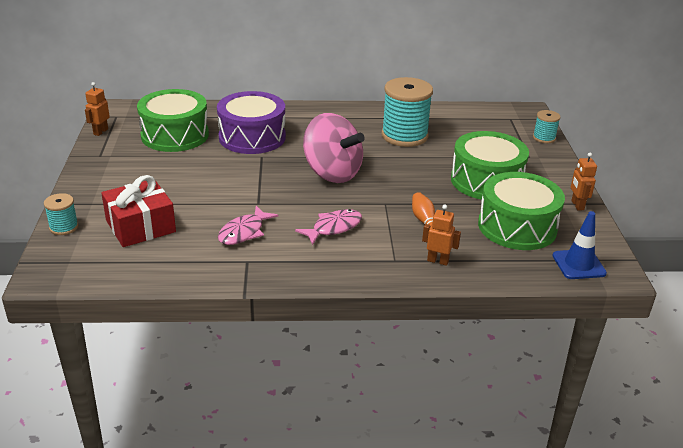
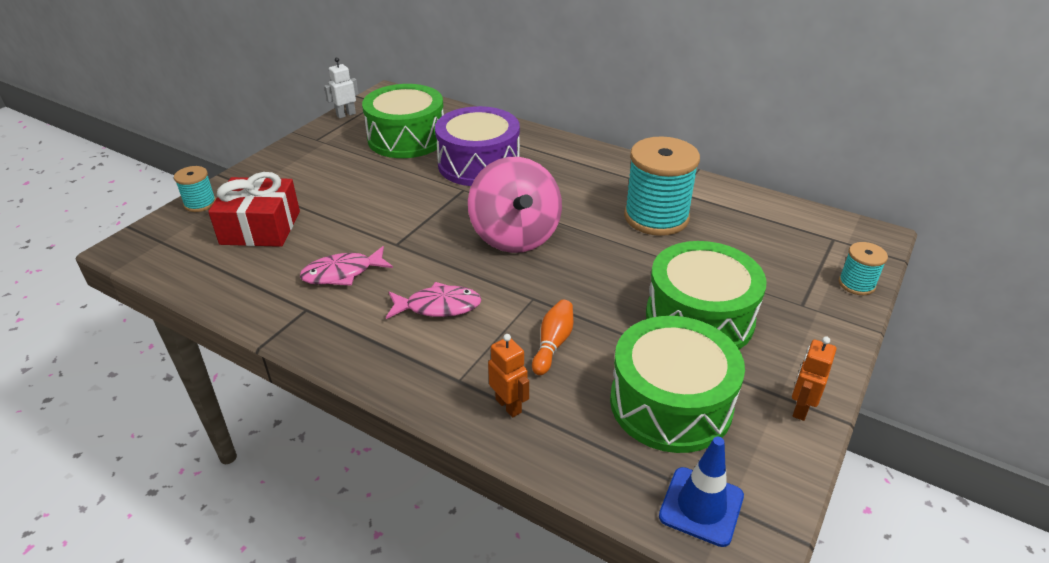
camera: 35 degrees right, 5 degrees up
orange robot [85,82,110,136] -> white robot [324,57,358,118]

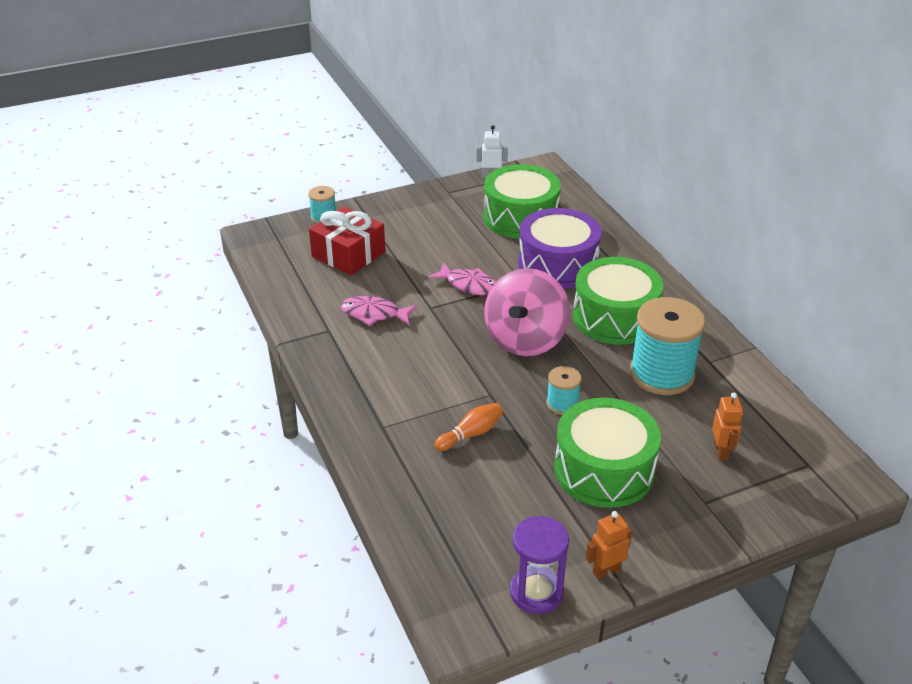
camera: 35 degrees right, 0 degrees up
pink fish [386,282,482,319] -> pink fish moved to [428,262,496,295]
orange robot [488,334,529,417] -> orange robot moved to [712,393,743,460]
green drum [610,316,745,453] -> green drum moved to [573,257,663,345]
blue traffic cone [659,437,744,547] -> none
turquoise spool [839,242,888,295] -> turquoise spool moved to [546,366,582,415]
none -> purple hourglass [510,516,569,614]

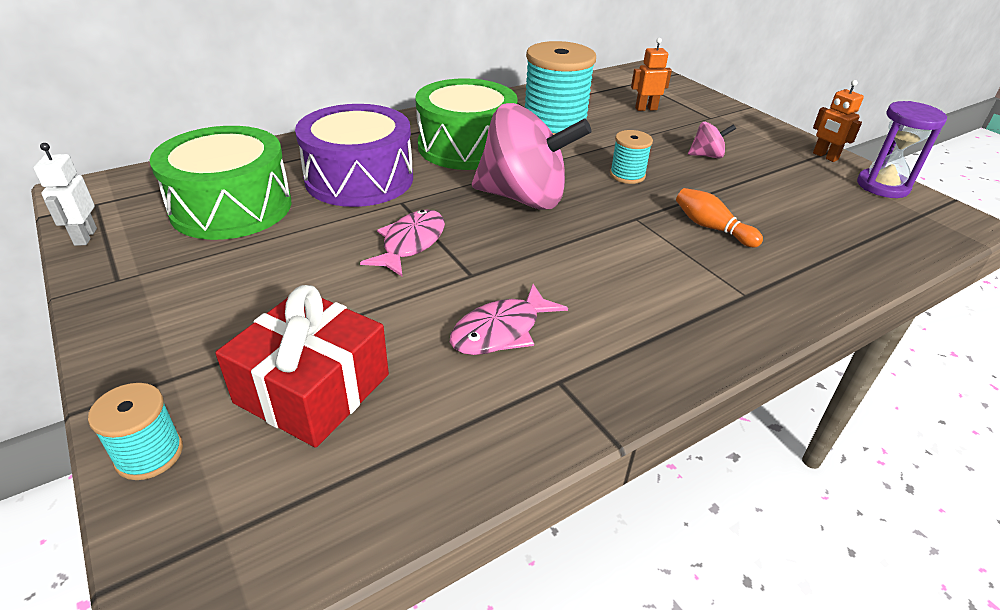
camera: 100 degrees left, 0 degrees up
pink fish [341,296,417,326] -> pink fish turned 45 degrees clockwise [450,284,568,355]
green drum [554,398,661,508] -> pink spinning top [688,122,736,158]

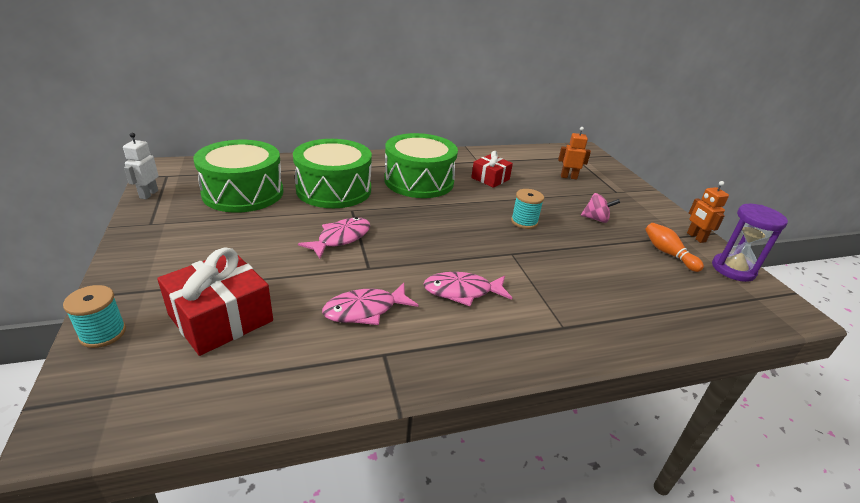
camera: 15 degrees right, 5 degrees down
purple drum [295,104,413,207] -> green drum [293,139,372,208]
pink spinning top [472,103,591,210] -> none
turquoise spool [525,41,596,135] -> red gift [471,151,513,188]
orange bowling pin [676,188,763,247] -> orange bowling pin moved to [645,223,704,272]
none -> pink fish [423,272,512,306]

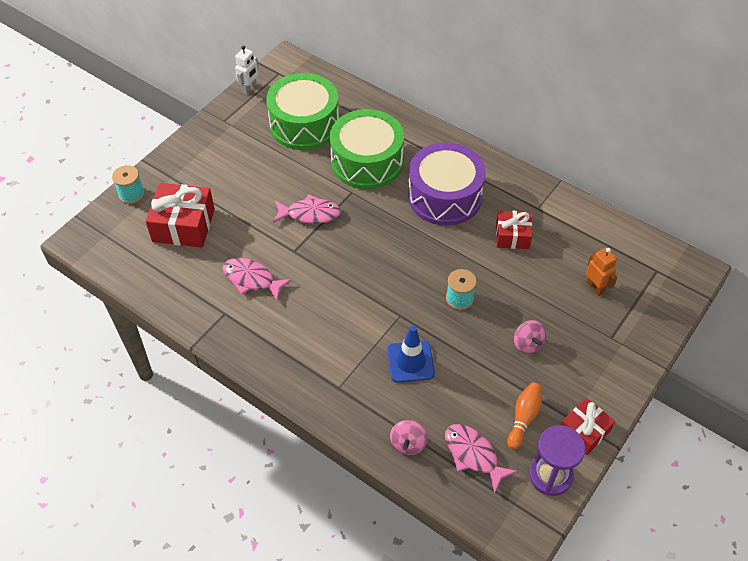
camera: 55 degrees right, 20 degrees up
white robot [123,133,159,199] -> white robot turned 150 degrees clockwise [235,45,259,95]
green drum [384,133,458,198] -> purple drum [408,143,486,226]
pink fish [423,272,512,306] -> pink fish moved to [445,424,518,493]
orange robot [687,181,729,243] -> red gift [561,398,615,455]
none -> blue traffic cone [387,325,435,383]
none -> pink spinning top [390,420,427,455]

